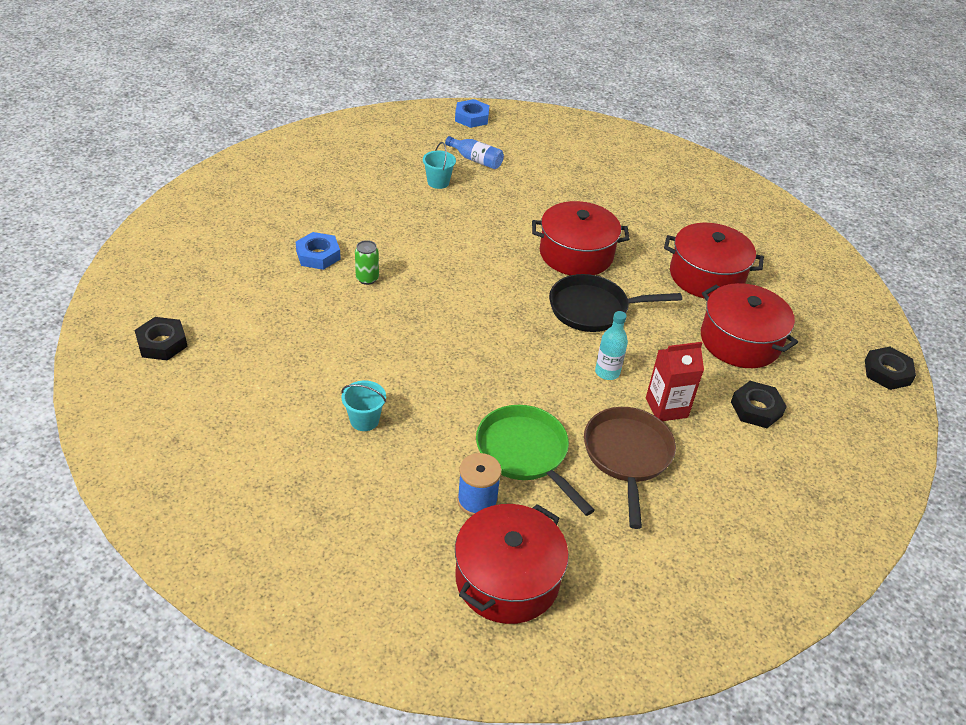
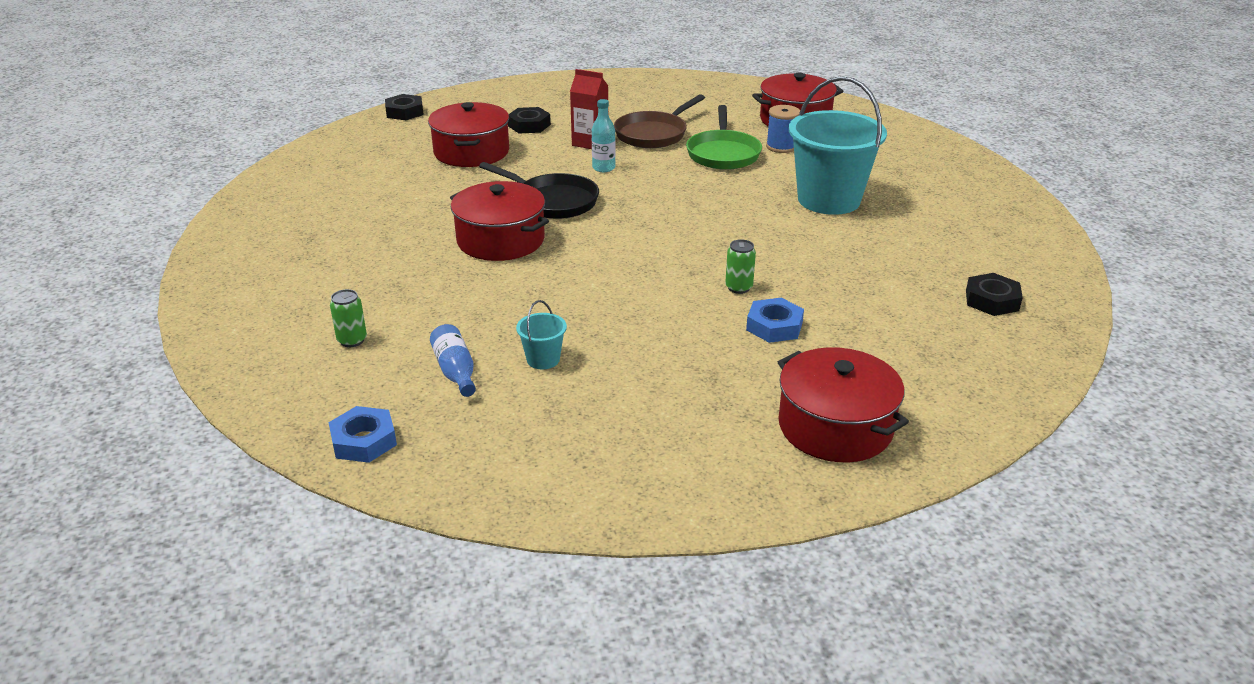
camera: 140 degrees left, 10 degrees down
turquoise bucket [342,380,386,431] -> turquoise bucket [789,76,887,215], size x2.40
red pot [664,223,764,298] -> red pot moved to [778,347,909,462]
none -> green can [330,289,367,347]

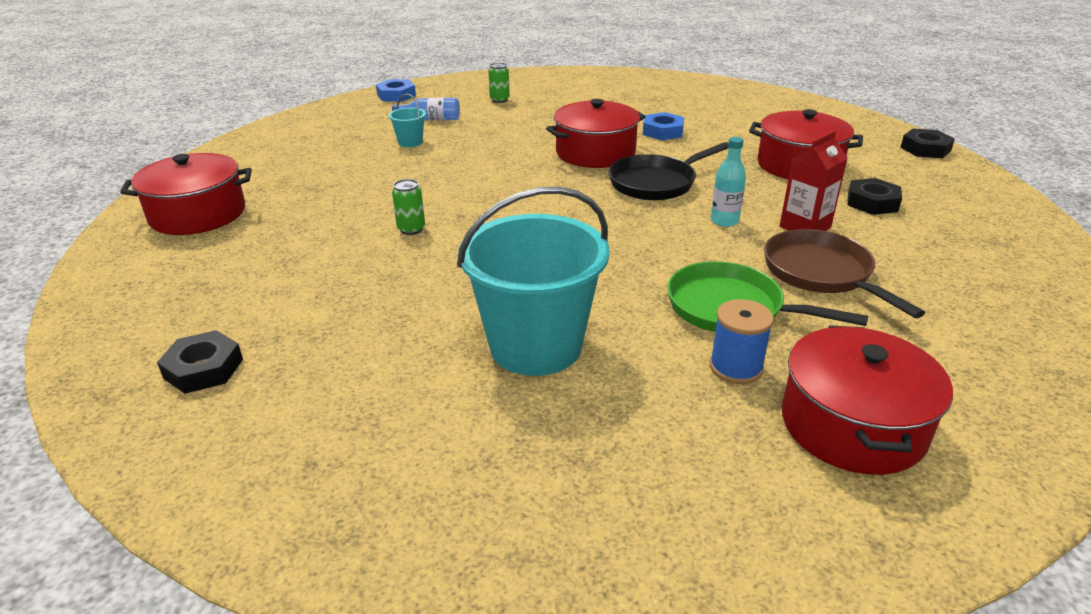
camera: 115 degrees right, 0 degrees up
blue nut [746,298,804,343] -> blue nut moved to [643,112,684,140]

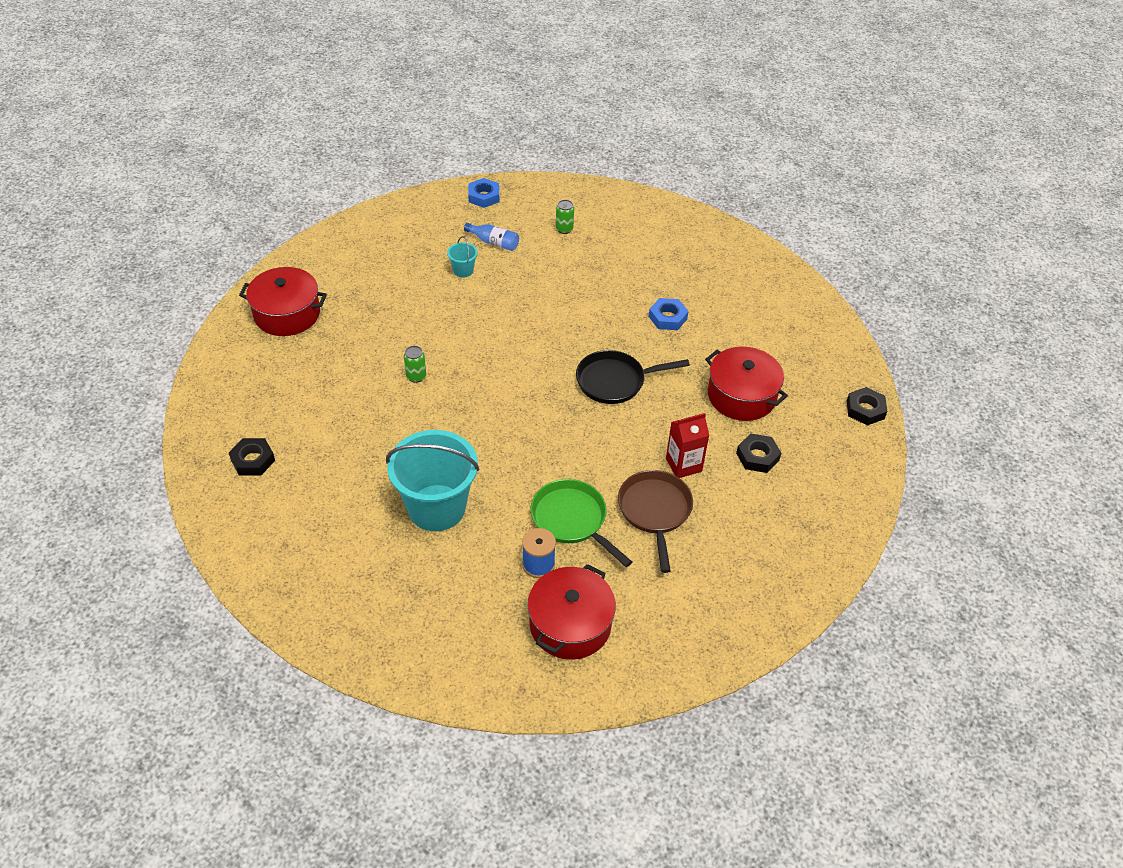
camera: 20 degrees right, 15 degrees up
red pot [546,99,646,168] -> none
turquoise bottle [711,137,746,227] -> none

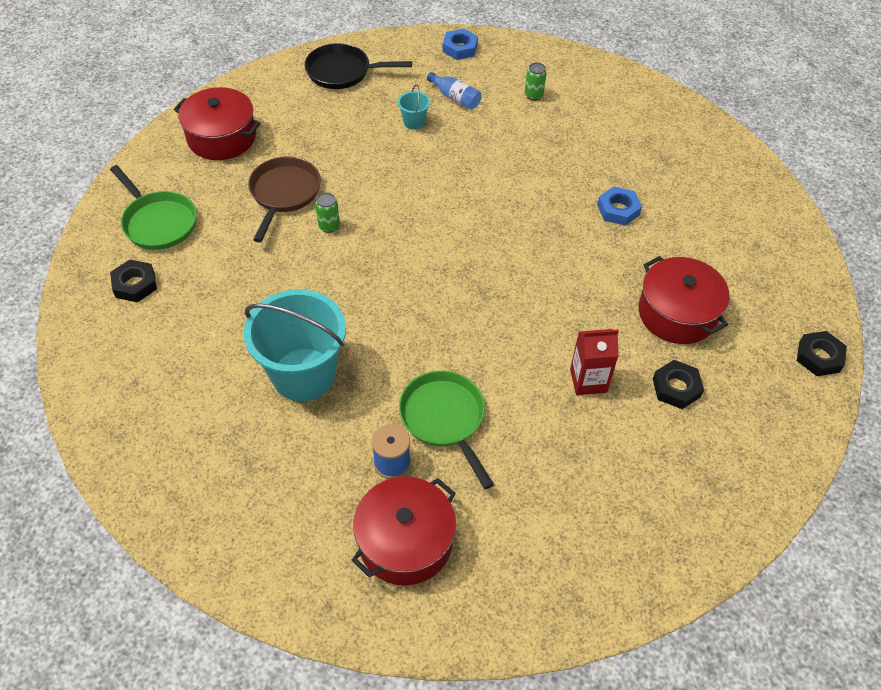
camera: 15 degrees right, 5 degrees up
black pan [576,350,690,404] -> black pan moved to [304,43,412,89]
brown pan [618,470,693,573] -> brown pan moved to [248,156,321,242]
none -> green pan [110,165,197,250]

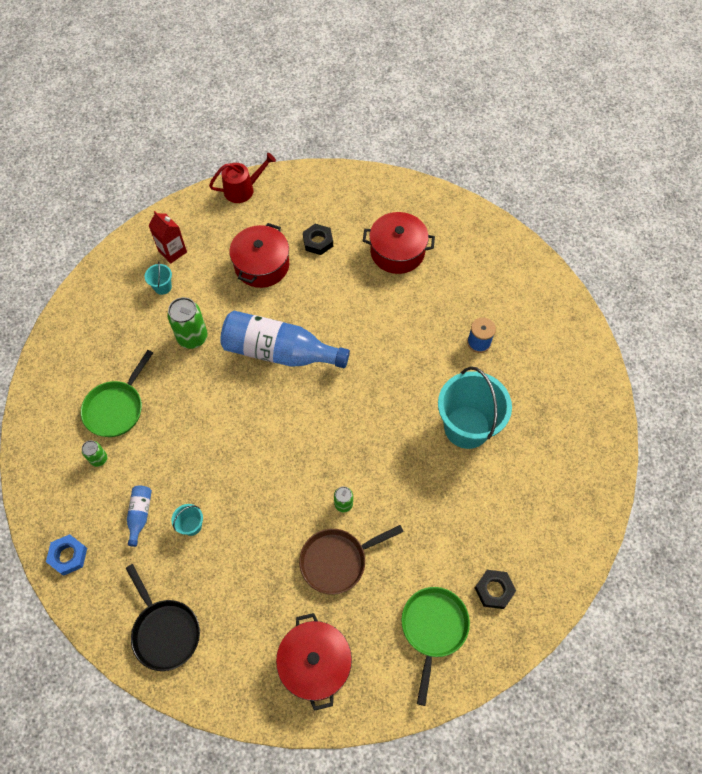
camera: 125 degrees left, 10 degrees up
red pot [351,476,456,585] -> red pot moved to [363,212,435,274]
green pan [399,371,494,489] -> green pan moved to [81,350,153,437]
red carton [570,329,619,395] -> red carton moved to [148,211,187,264]
blue nut [597,186,642,226] -> green can [167,297,208,349]
black nut [797,331,847,376] -> red watering can [209,153,276,203]
none -> turquoise bucket [145,261,172,295]
none -> blue bottle [220,311,350,368]

